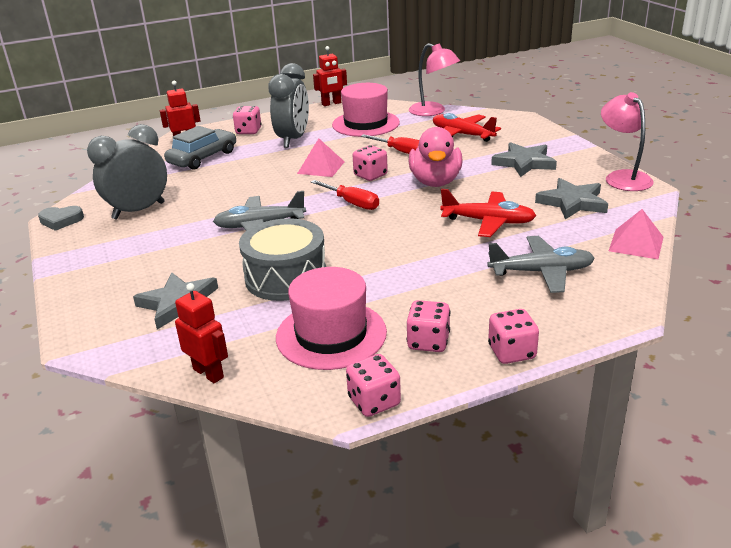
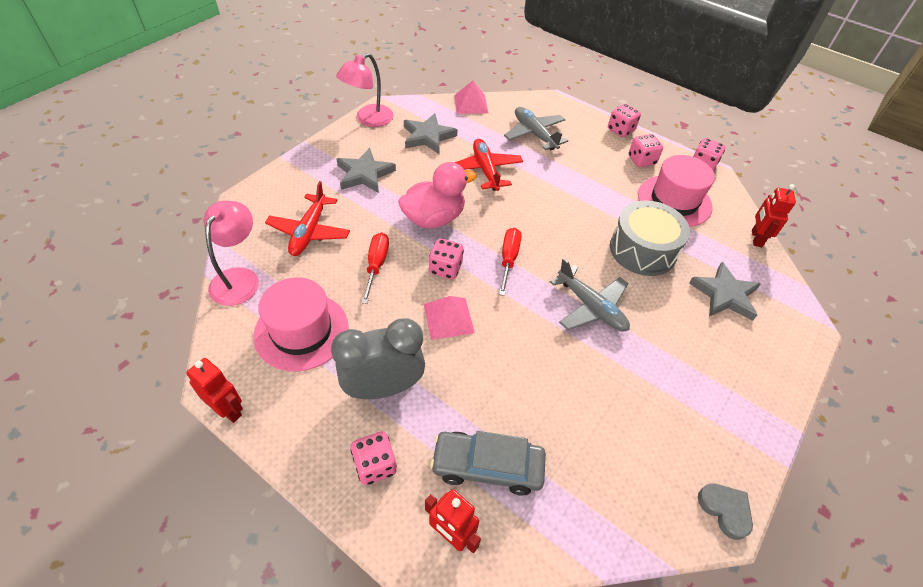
camera: 125 degrees left, 20 degrees up
grey clock [87,124,167,220] -> none

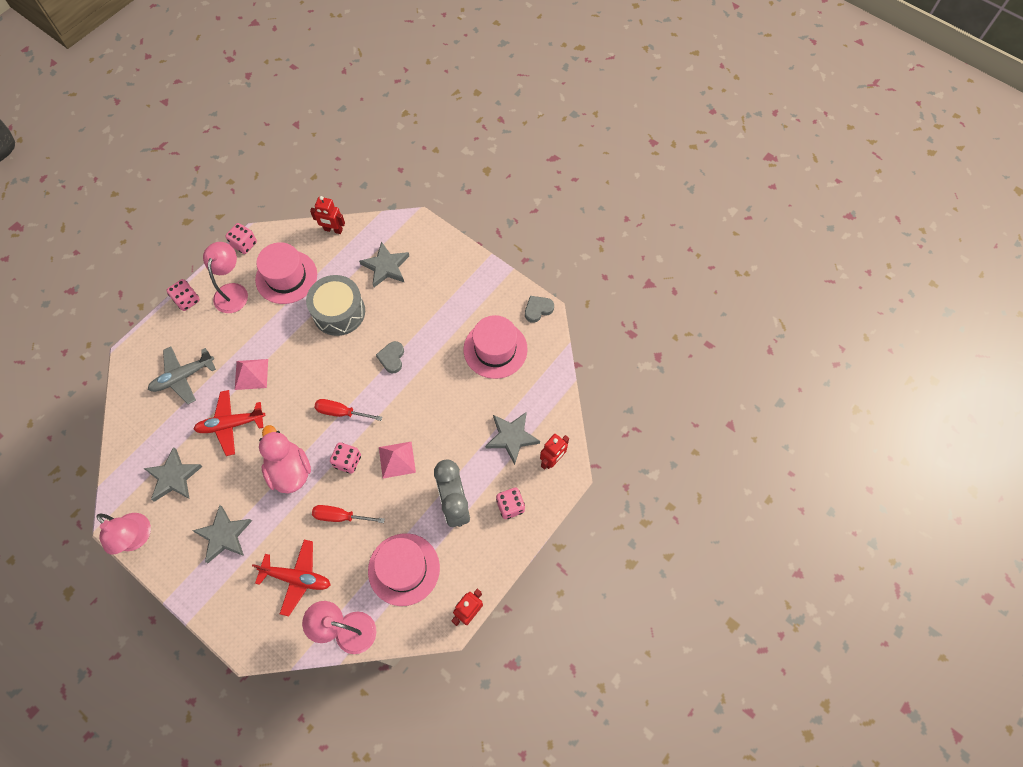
camera: 85 degrees left, 15 degrees up
grey car [430,431,546,496] -> grey star [485,412,540,465]
pink pyramid [454,81,488,114] -> pink pyramid moved to [235,359,268,390]
grey plane [550,258,630,332] -> grey heart [376,341,404,373]
pink dice [628,134,663,167] -> pink lamp [203,242,248,313]
none -> pink hat [464,315,528,379]

